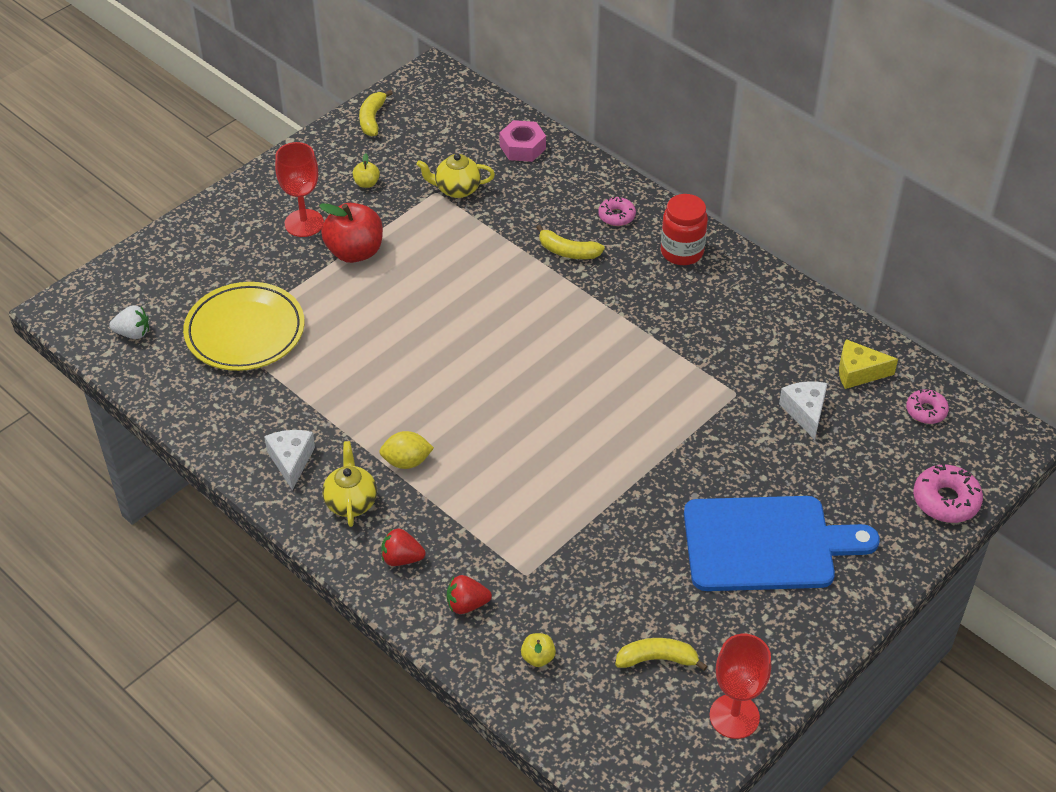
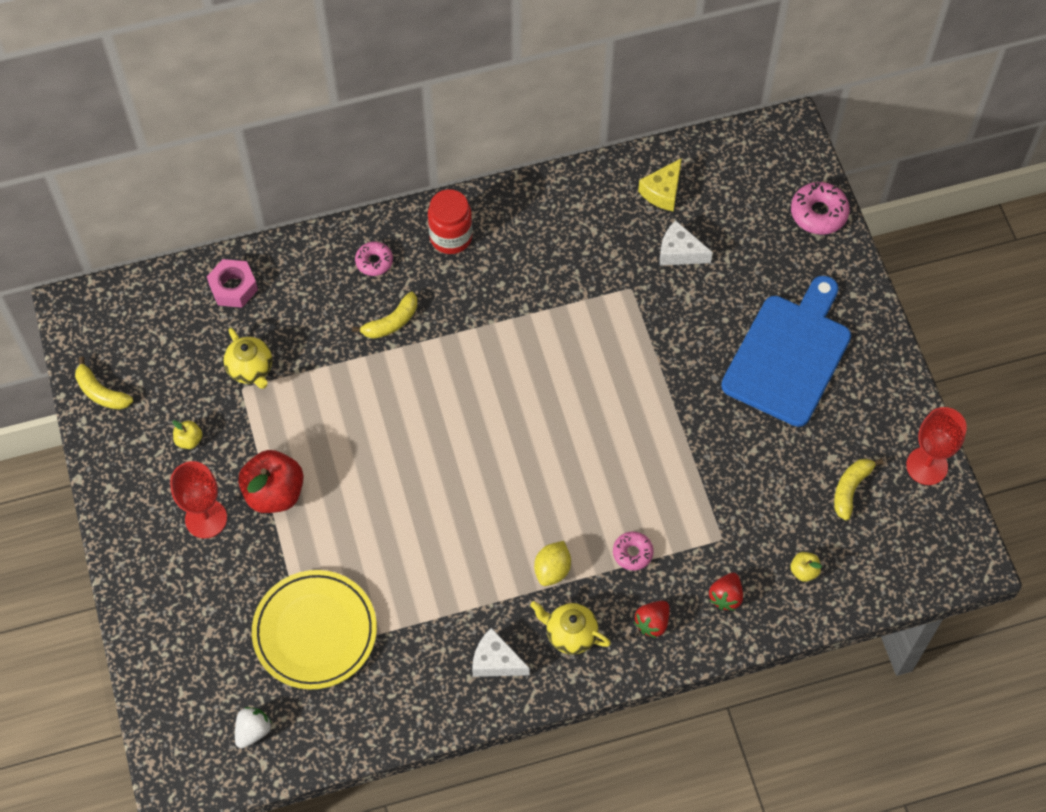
camera: 60 degrees left, 15 degrees up
yellow teapot [416,154,495,198] -> yellow teapot turned 60 degrees counterclockwise [223,328,272,389]
pink donut [906,389,949,424] -> pink donut moved to [613,532,654,570]

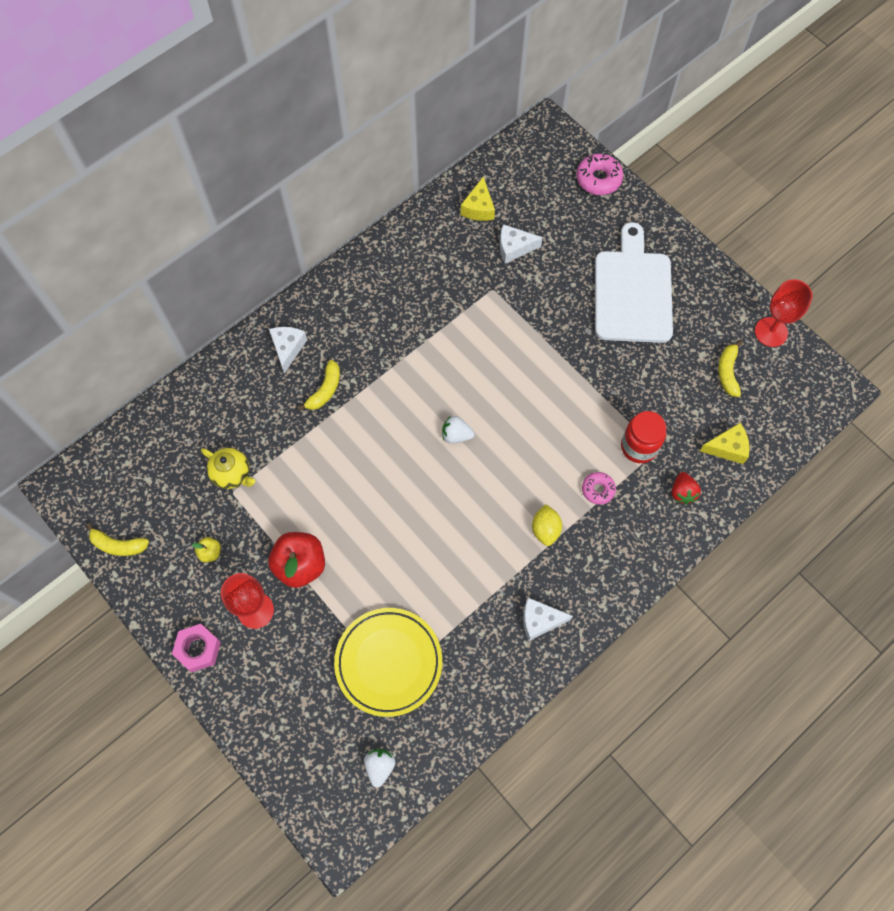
camera: 25 degrees left, 5 degrees up
pink nut [207,259,258,308] -> pink nut moved to [172,624,221,672]
pink donut [355,242,393,276] -> white cheese [269,327,307,374]
red jar [428,189,473,254] -> red jar moved to [621,411,666,463]
yellow teapot [530,601,611,655] -> none
red strawberry [634,601,670,638] -> none
blue cutting board [721,276,851,427] -> white cutting board [595,222,673,343]
yellow apple [791,552,822,582] -> yellow cheese [700,423,750,464]
none -> white strawberry [442,416,475,444]

